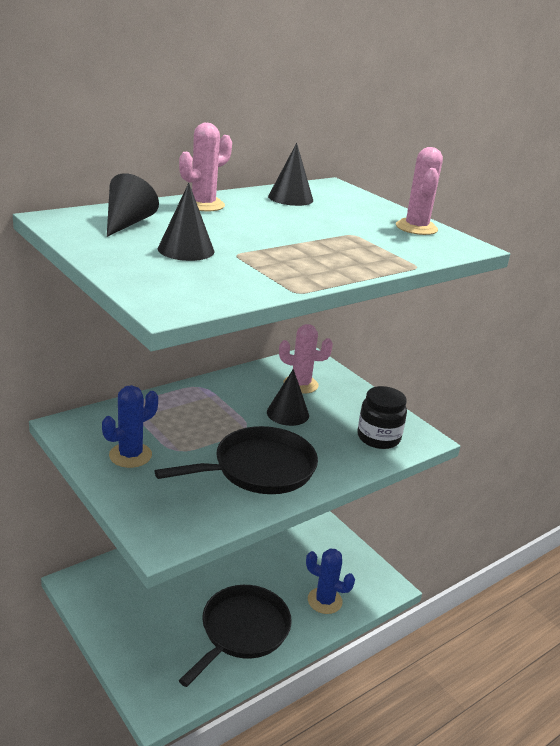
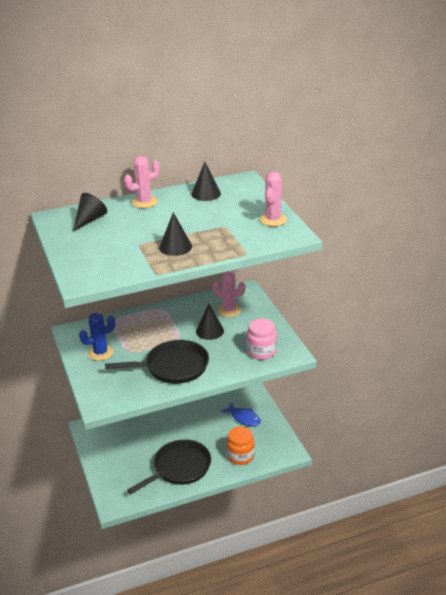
camera: 20 degrees right, 5 degrees up
black cone [158,183,215,261] -> black cone moved to [159,212,192,256]
blue cactus [306,548,355,614] -> orange jar [227,426,255,465]
black jar [357,386,407,449] -> pink jar [247,318,277,360]
none -> blue fish [221,402,261,426]

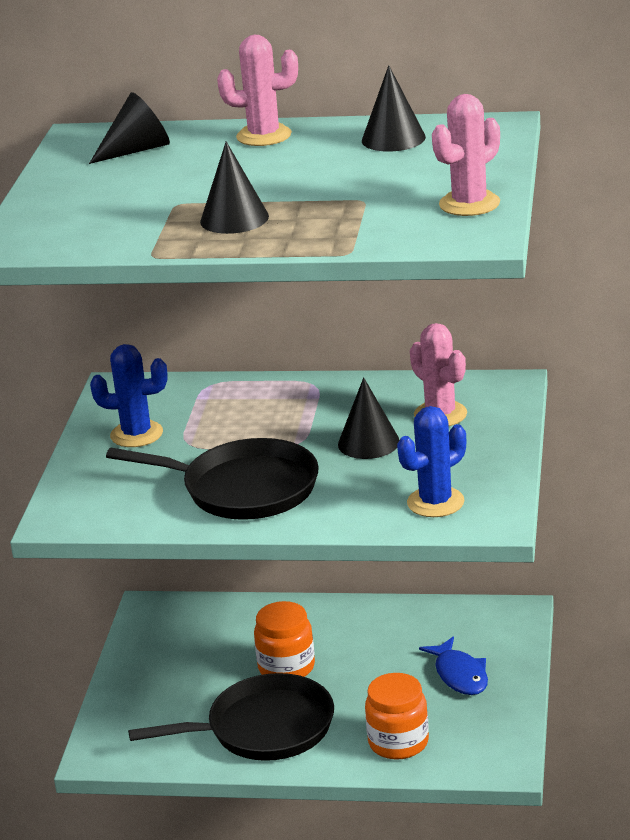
camera: 30 degrees right, 5 degrees down
pink jar [247,318,277,360] -> blue cactus [397,406,466,517]
none -> orange jar [254,601,315,677]

